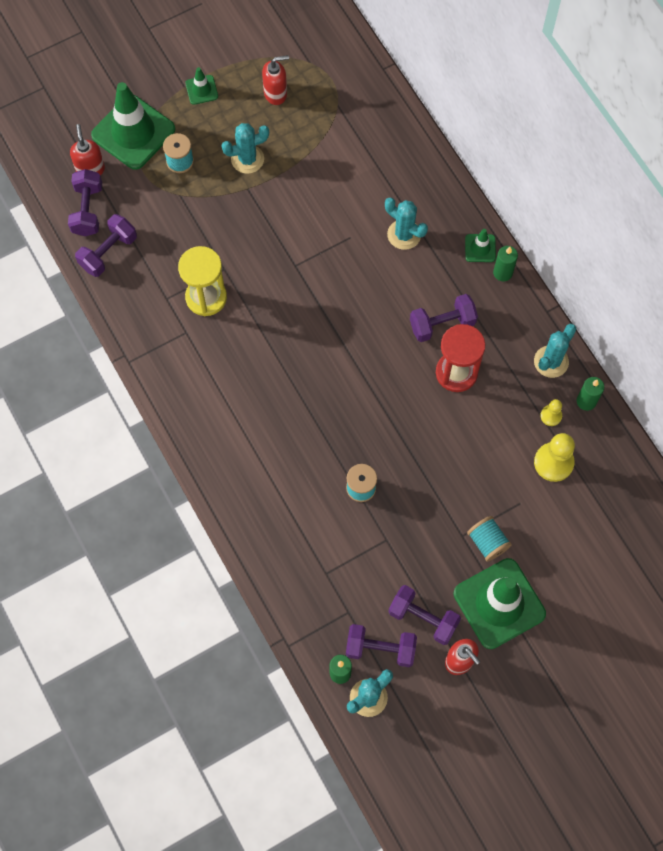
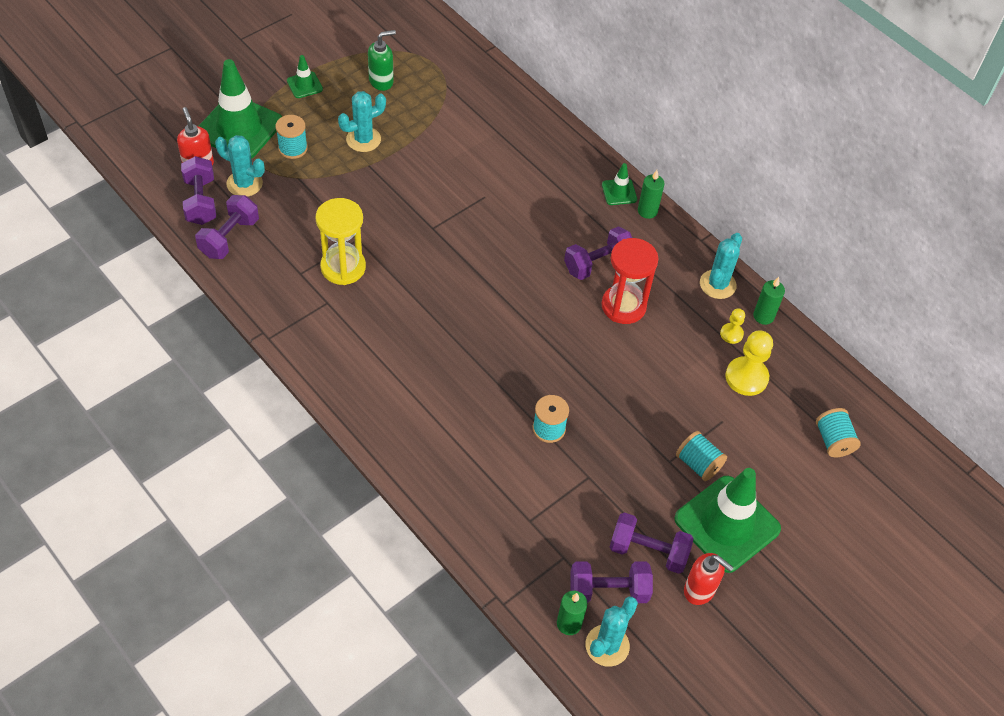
camera: 15 degrees left, 15 degrees down
red soap dispenser [262,55,289,105] -> green soap dispenser [368,30,396,91]
turquoise cactus [385,198,428,250] -> turquoise cactus moved to [215,135,265,197]
none -> turquoise spool [816,408,861,457]

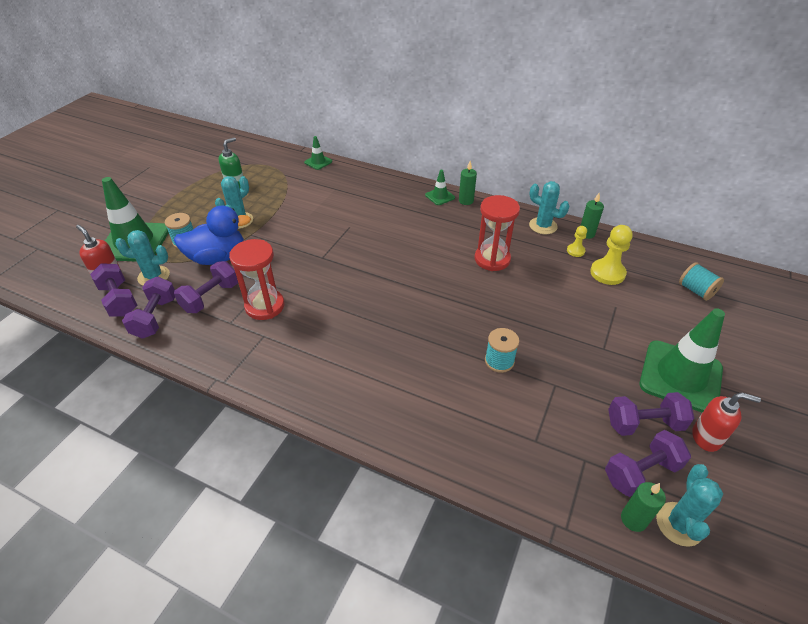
camera: 20 degrees left, 10 degrees down
green traffic cone [287,55,323,98] -> green traffic cone moved to [304,136,332,170]
yellow hourglass [315,198,366,285] -> red hourglass [229,239,284,320]
purple dumbbell [564,226,632,280] -> purple dumbbell moved to [174,261,238,313]
turquoise spool [676,431,727,481] -> none
turquoise cactus [700,233,742,299] -> turquoise cactus turned 60 degrees counterclockwise [529,181,569,234]
none -> blue duck [174,206,251,265]

